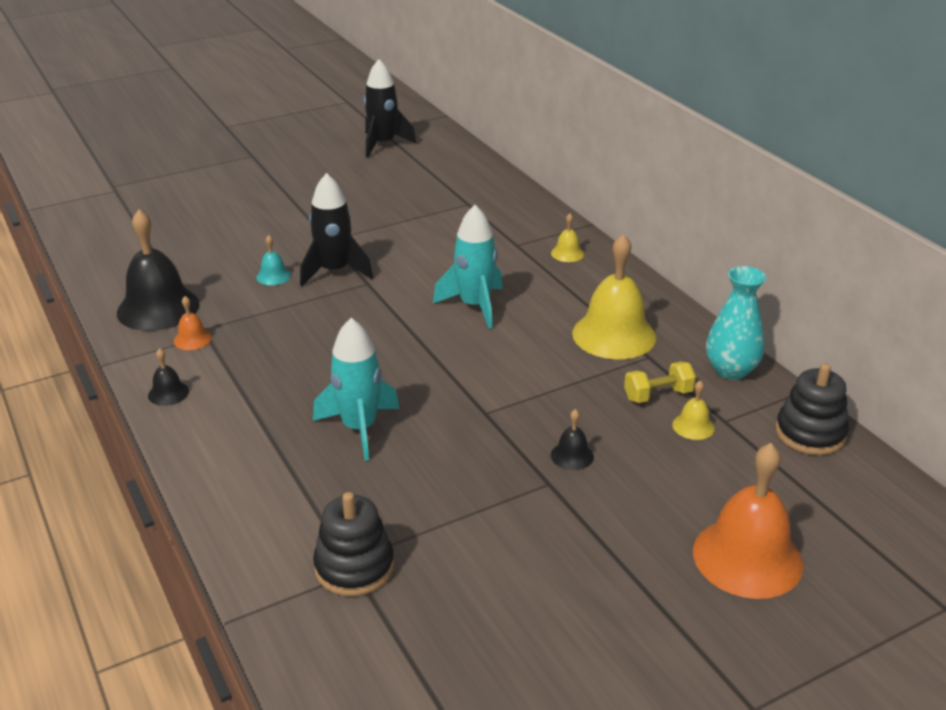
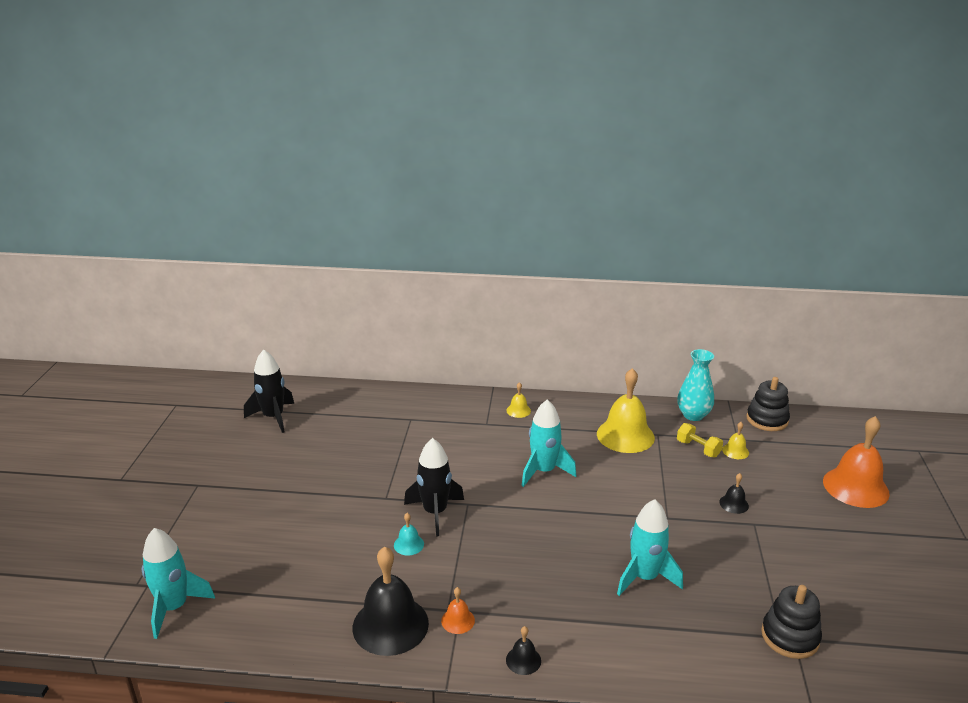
camera: 55 degrees left, 5 degrees down
yellow dumbbell [624,362,696,403] -> yellow dumbbell turned 60 degrees counterclockwise [677,423,723,457]
none -> turquoise rocket [142,528,215,639]

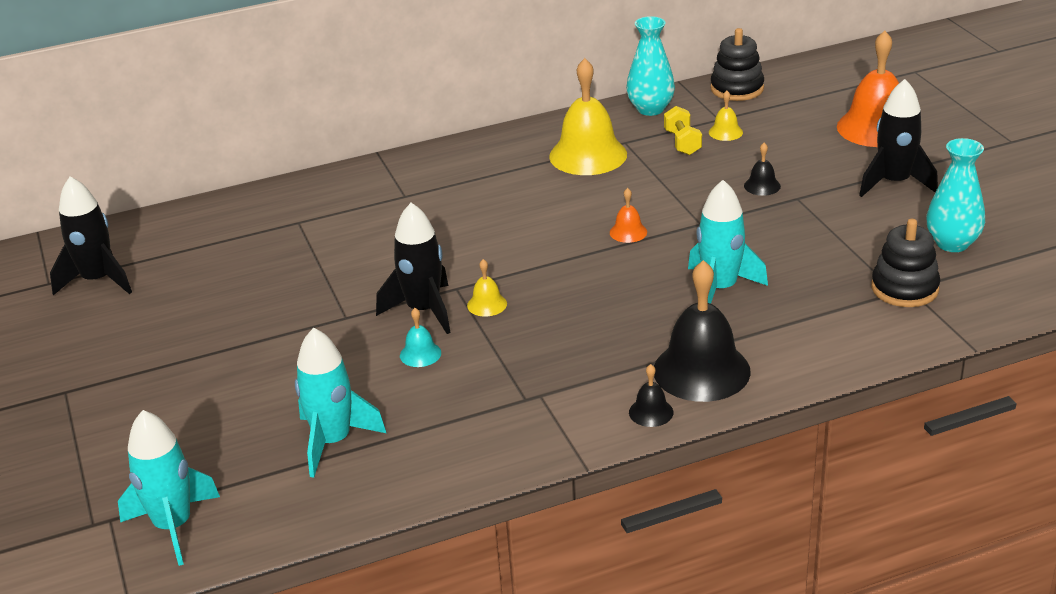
camera: 25 degrees left, 5 degrees up
black bell [353,547,429,656] -> black bell moved to [654,260,751,402]
orange bell [441,587,475,634] -> orange bell moved to [610,188,647,243]
yellow bell [506,382,531,418] -> yellow bell moved to [467,259,507,317]
turquoise rocket [522,399,577,487] -> turquoise rocket moved to [295,328,386,478]
yellow dumbbell [677,423,723,457] -> yellow dumbbell turned 60 degrees clockwise [664,106,702,155]
none -> black rocket [859,79,938,197]
none -> turquoise vase [926,138,985,252]

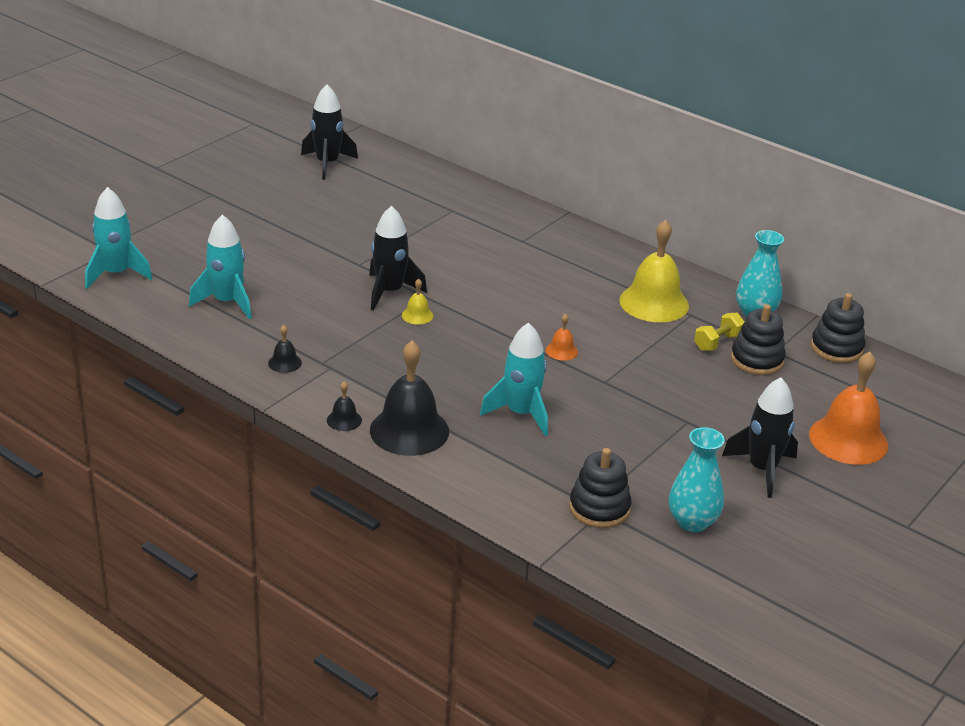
camera: 55 degrees right, 0 degrees up
turquoise bell [400,308,441,367] -> none
yellow bell [709,91,743,141] -> black stacking toy [731,304,786,375]
black bell [744,143,781,196] -> black bell moved to [268,325,302,373]

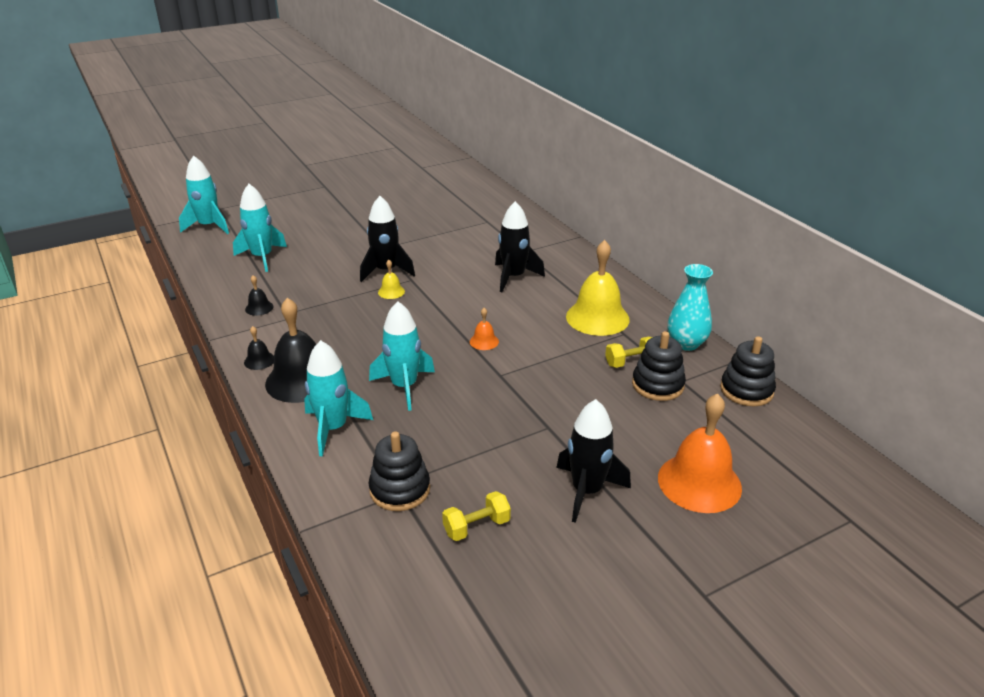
camera: 25 degrees right, 0 degrees up
black rocket [301,85,358,180] -> black rocket moved to [495,201,545,292]
turquoise vase [669,427,725,532] -> yellow dumbbell [442,491,511,541]
none -> turquoise rocket [304,340,373,456]

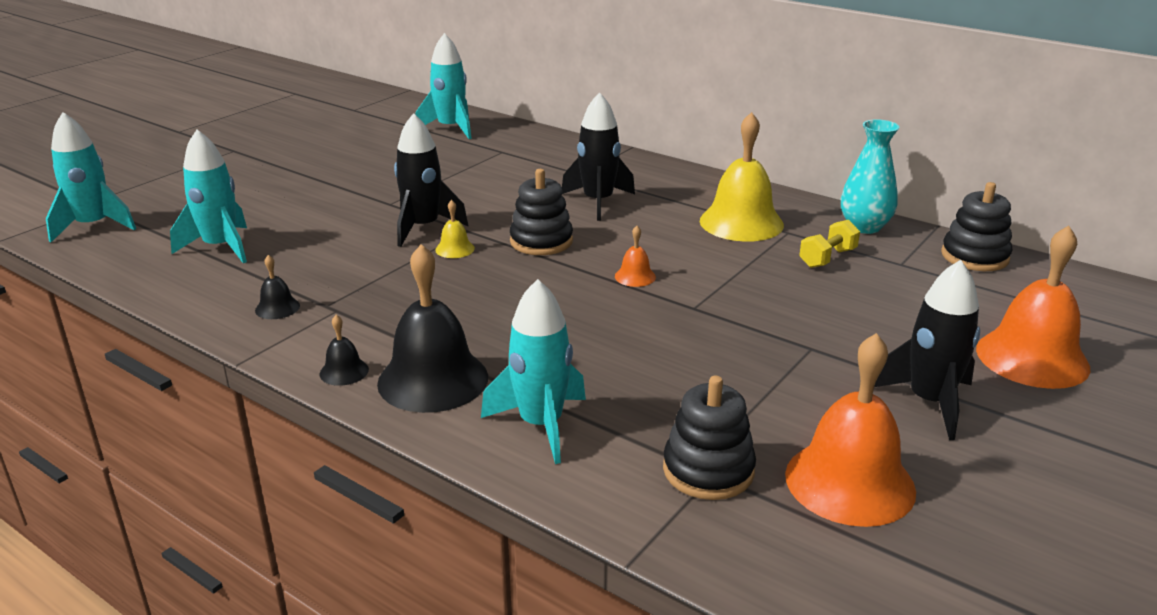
camera: 25 degrees left, 5 degrees down
turquoise rocket [369,301,435,411] -> turquoise rocket moved to [415,33,472,139]
yellow dumbbell [442,491,511,541] -> orange bell [785,333,916,527]
black stacking toy [632,331,686,401] -> black stacking toy moved to [510,169,573,255]

